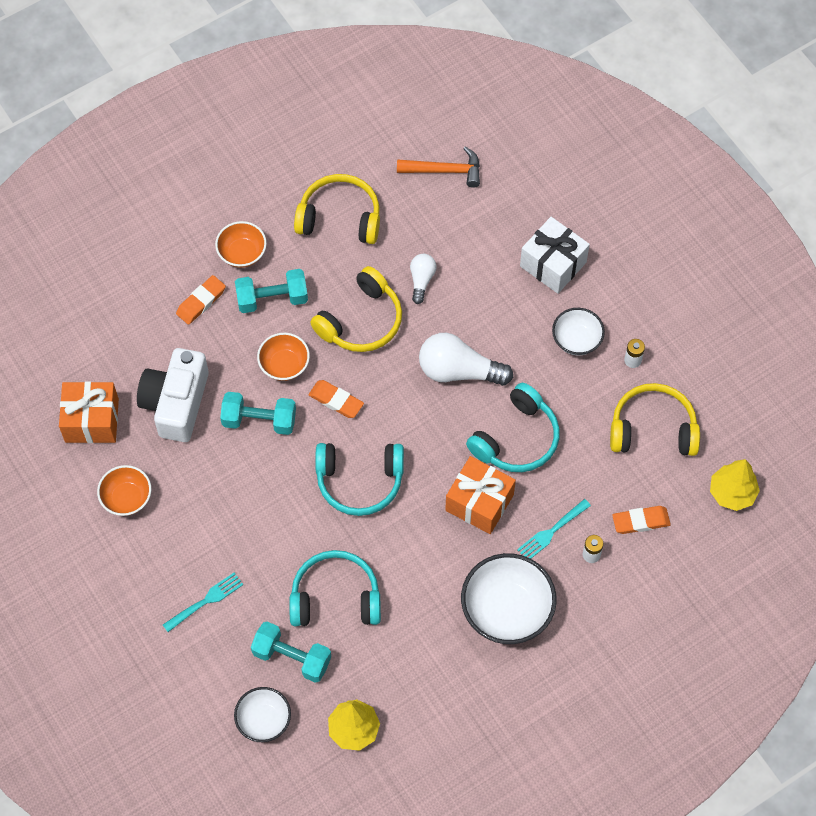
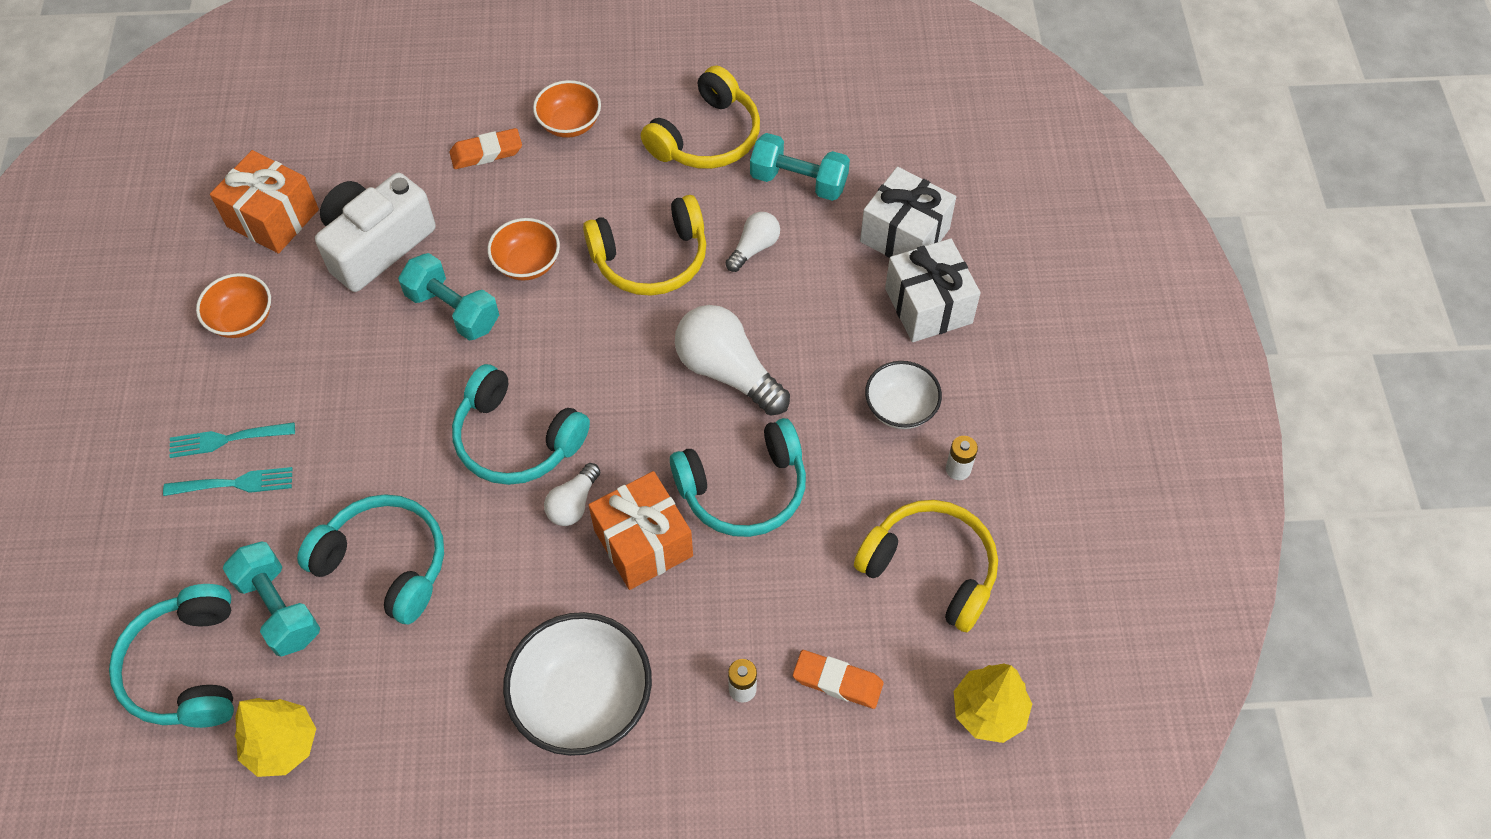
camera: 30 degrees right, 5 degrees down
white bowl [234,687,291,742] -> turquoise headphones [109,584,234,728]
turquoise dumbbell [235,269,308,313] -> turquoise dumbbell moved to [750,133,850,201]
yellow headphones [294,174,380,244] -> yellow headphones turned 90 degrees clockwise [641,66,760,169]
orange eraser [308,380,364,418] -> none
orange hammer [397,146,480,188] -> none
turquoise fork [517,499,591,559] -> turquoise fork moved to [169,422,295,458]
none -> white light bulb [544,463,600,526]
none -> white gift [860,167,956,258]

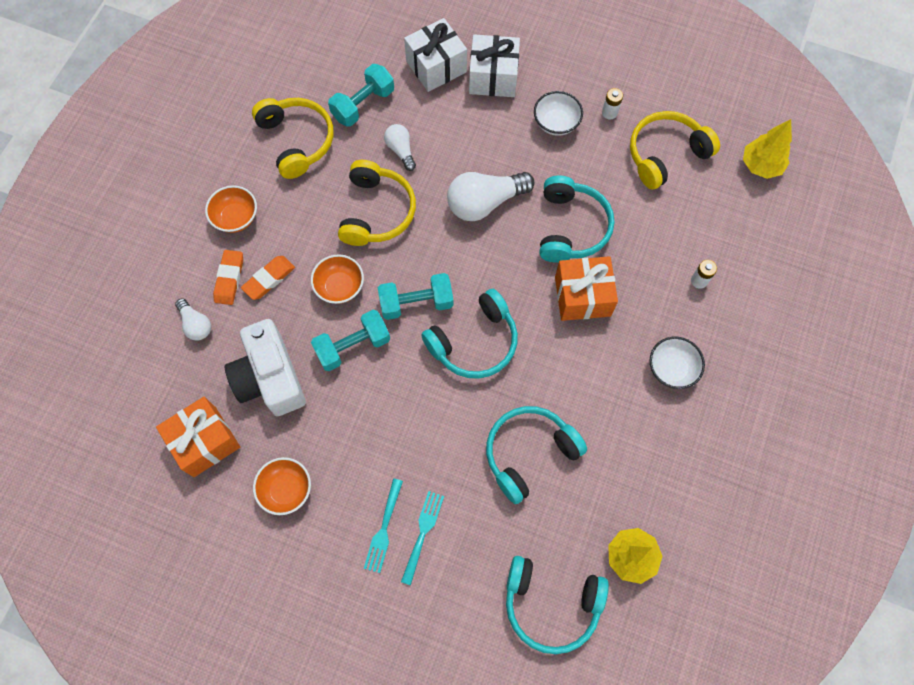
camera: 65 degrees left, 10 degrees up
turquoise dumbbell [223,541,320,657] -> turquoise dumbbell moved to [378,273,453,320]
white bowl [503,612,652,756] -> white bowl [650,337,705,389], size x0.59
white light bulb [544,463,600,526] -> white light bulb moved to [175,298,211,341]
orange eraser [793,650,884,709] -> orange eraser moved to [241,256,295,300]

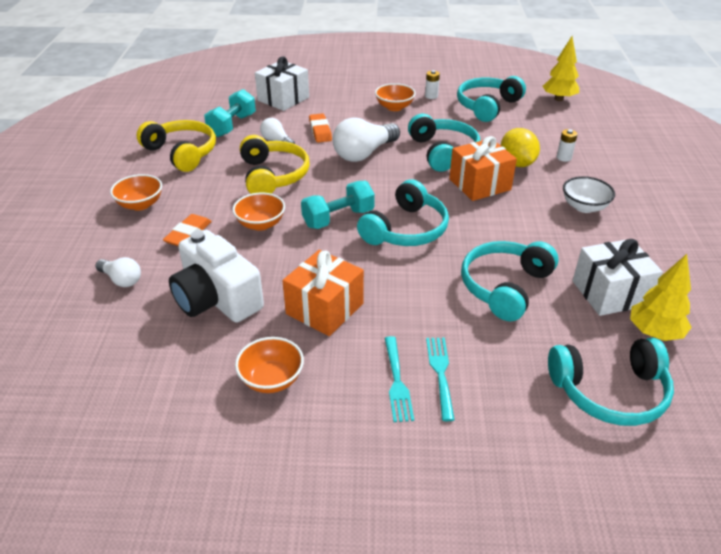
camera: 20 degrees left, 30 degrees down
orange gift [156,397,240,477] -> orange gift moved to [282,250,364,336]
orange eraser [213,250,243,305] -> orange eraser moved to [309,113,332,143]
turquoise dumbbell [311,310,390,371] -> none
white gift [469,34,520,97] -> white gift moved to [573,239,663,316]
white bowl [534,91,583,136] -> orange bowl [375,83,416,111]
yellow headphones [630,111,720,190] -> turquoise headphones [457,76,526,122]
none -> yellow lemon [501,128,540,167]

